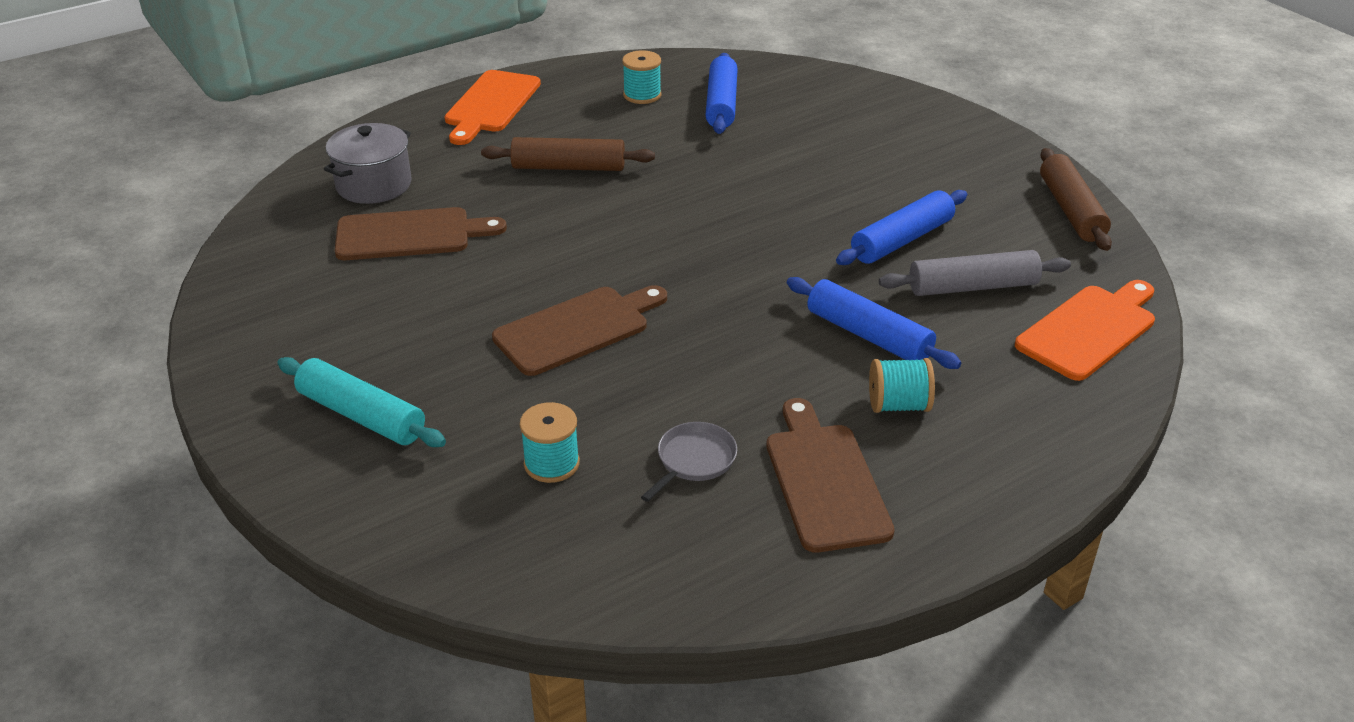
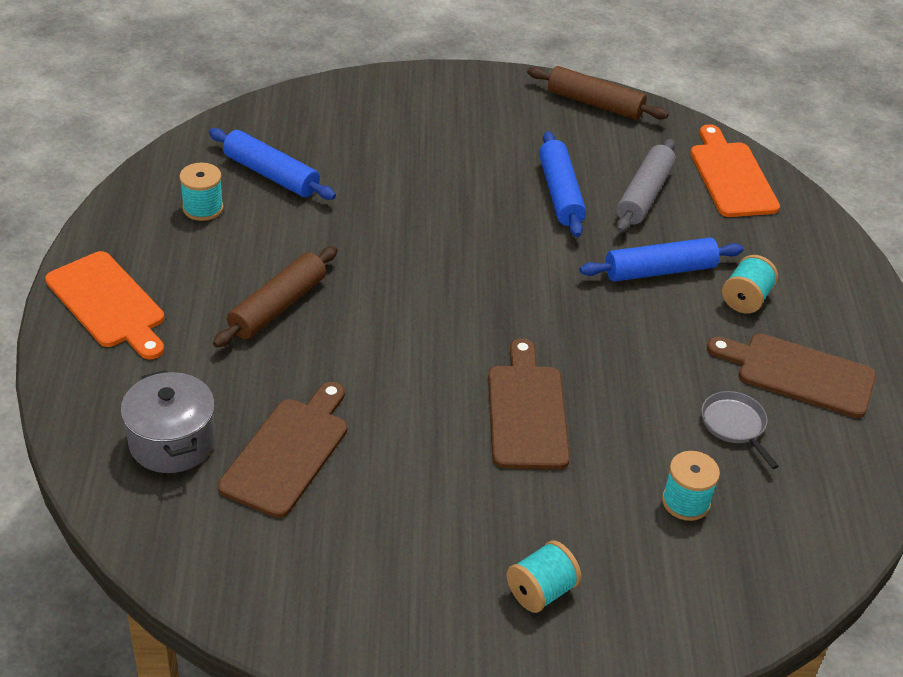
camera: 60 degrees left, 5 degrees up
turquoise rolling pin [277,357,446,447] -> turquoise spool [507,540,582,613]

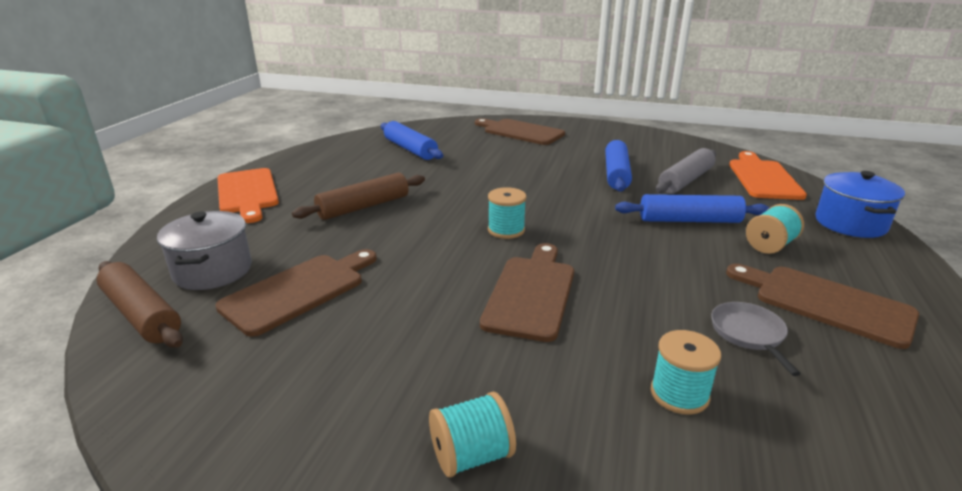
camera: 20 degrees right, 15 degrees down
turquoise spool [179,163,224,221] -> turquoise spool moved to [488,187,526,239]
brown rolling pin [527,66,669,120] -> brown rolling pin moved to [97,261,183,348]
none -> brown cutting board [475,118,565,145]
none -> blue pot [815,171,905,238]

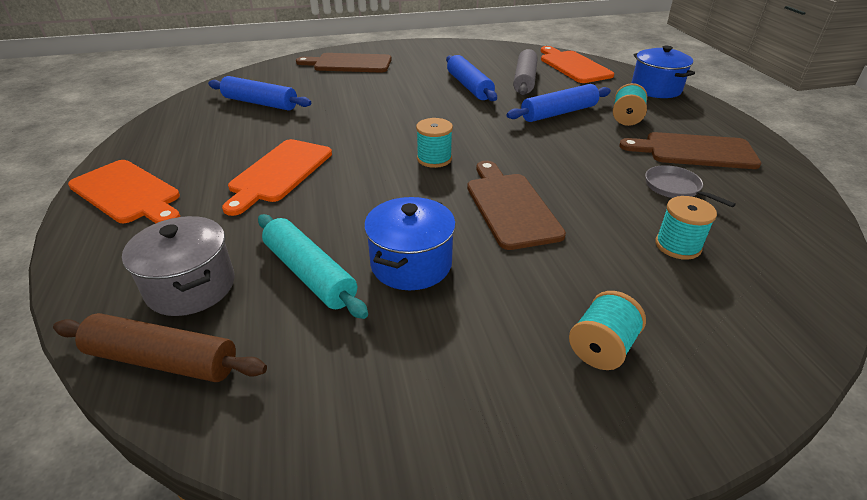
camera: 30 degrees left, 10 degrees up
brown cutting board [215,249,377,337] -> turquoise rolling pin [258,214,368,319]
brown rolling pin [292,173,425,220] -> orange cutting board [222,139,332,216]
none -> blue pot [364,197,456,290]

